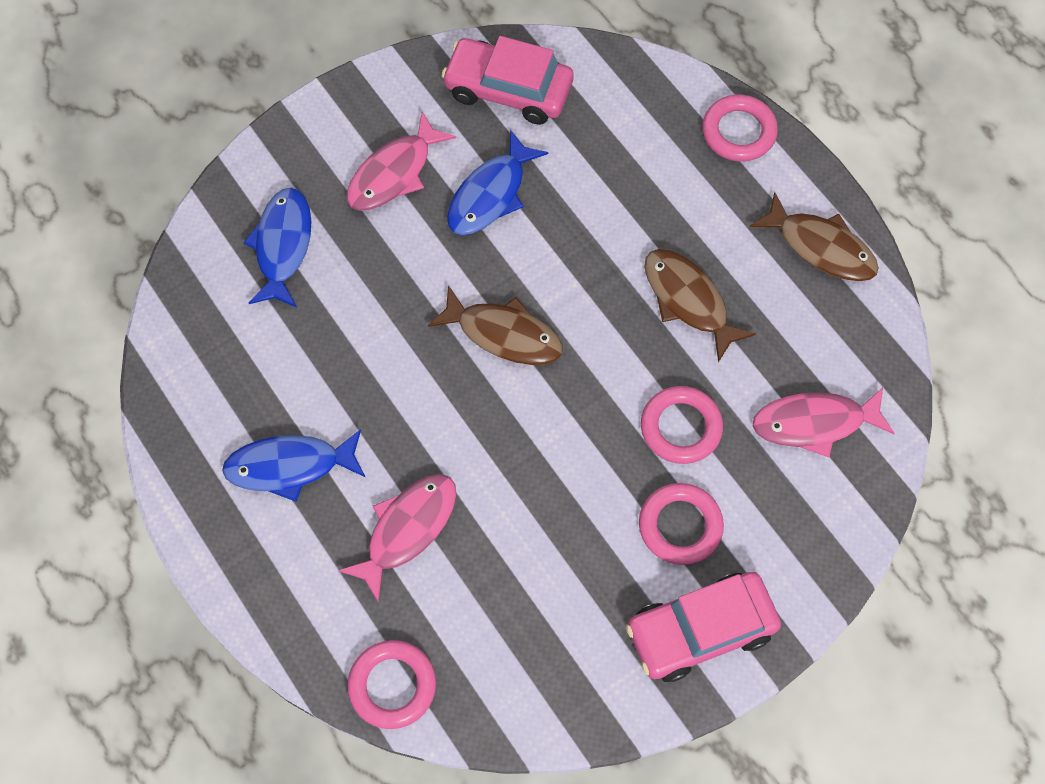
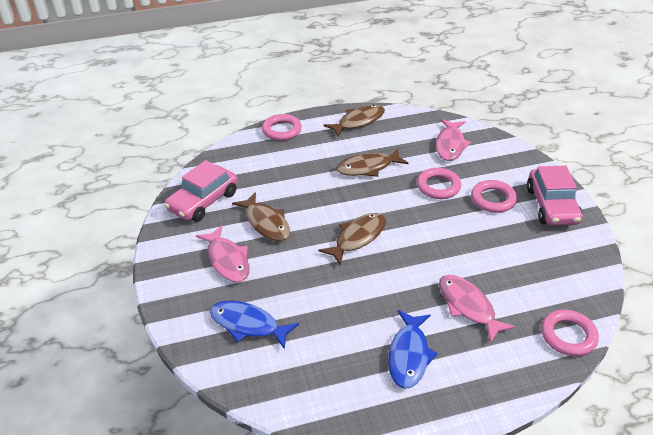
camera: 70 degrees left, 25 degrees down
blue fish [447,130,549,235] -> brown fish [232,192,290,242]

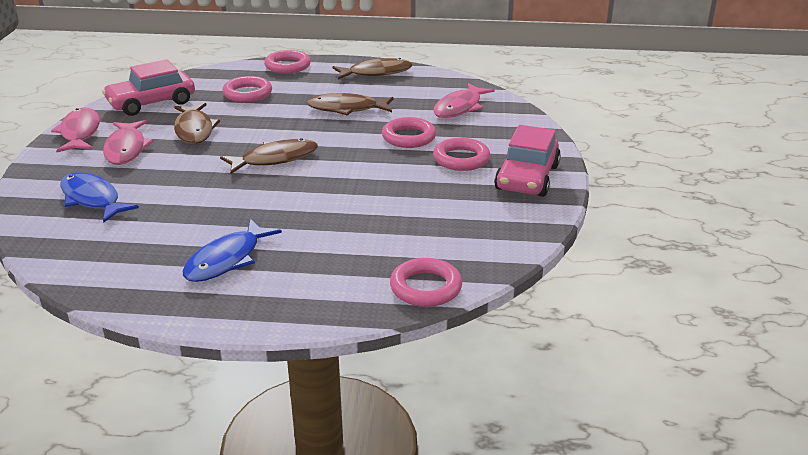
camera: 20 degrees right, 10 degrees down
pink fish [439,275,516,343] -> pink fish moved to [51,108,100,152]
none -> pink ring [222,76,272,102]

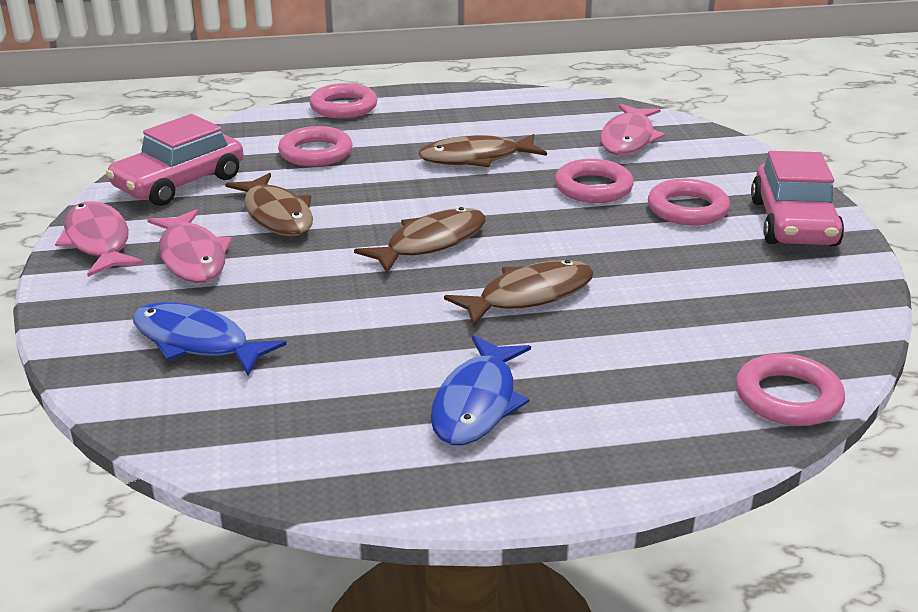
camera: 15 degrees left, 0 degrees up
brown fish [333,58,412,79] -> brown fish moved to [444,260,594,327]

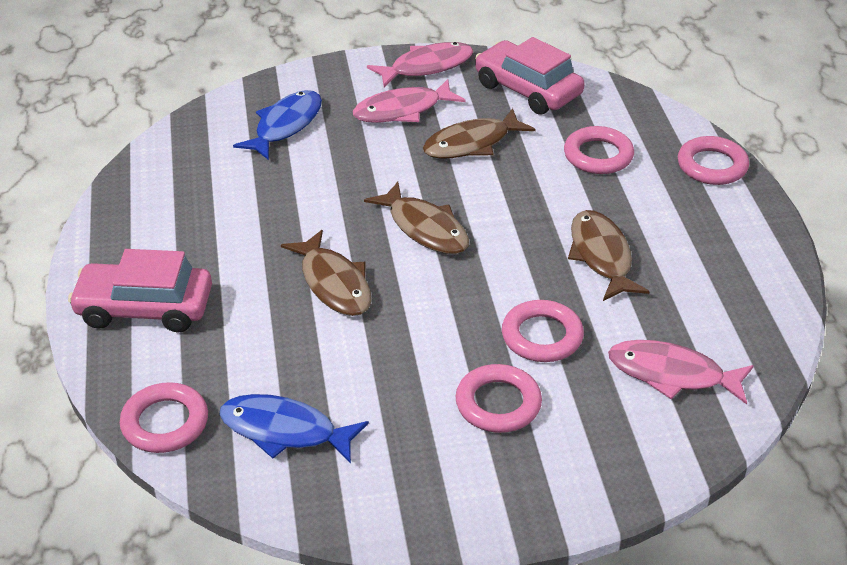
camera: 90 degrees right, 10 degrees up
blue fish [431,336,531,445] -> blue fish moved to [219,394,369,464]
pink car [751,151,844,246] -> pink car moved to [68,249,212,333]

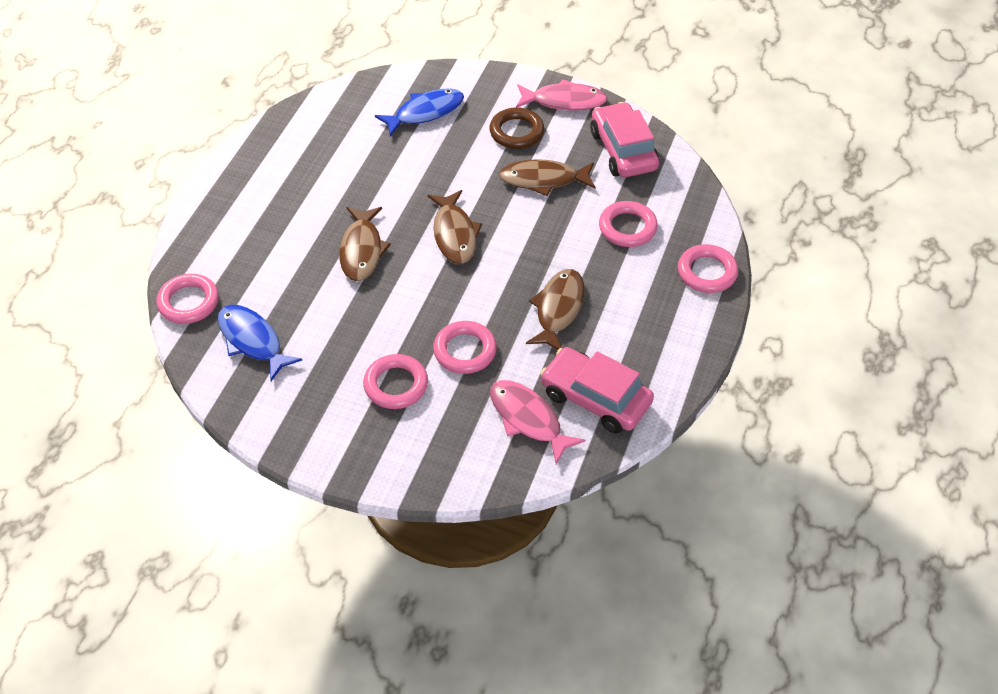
camera: 30 degrees right, 10 degrees up
pink car [68,249,212,333] -> pink car moved to [540,347,654,434]
pink fish [353,79,466,123] -> brown ring [489,107,544,149]

